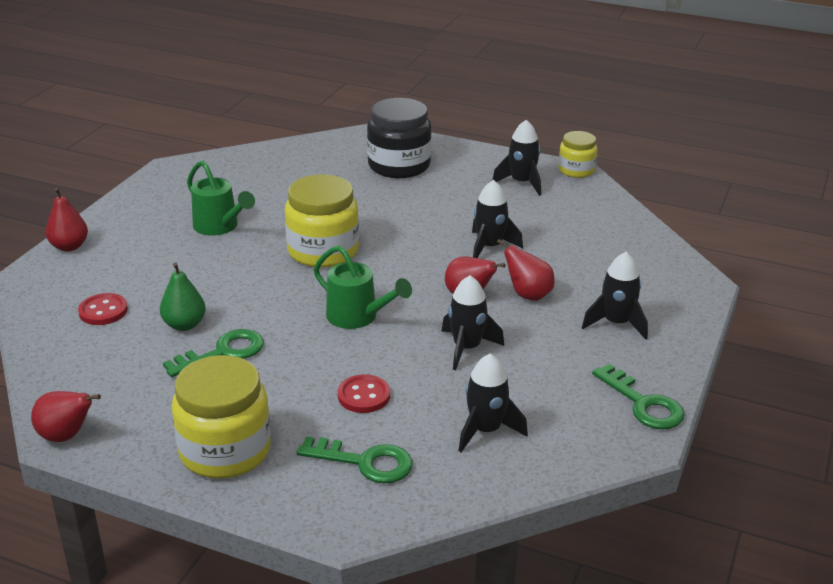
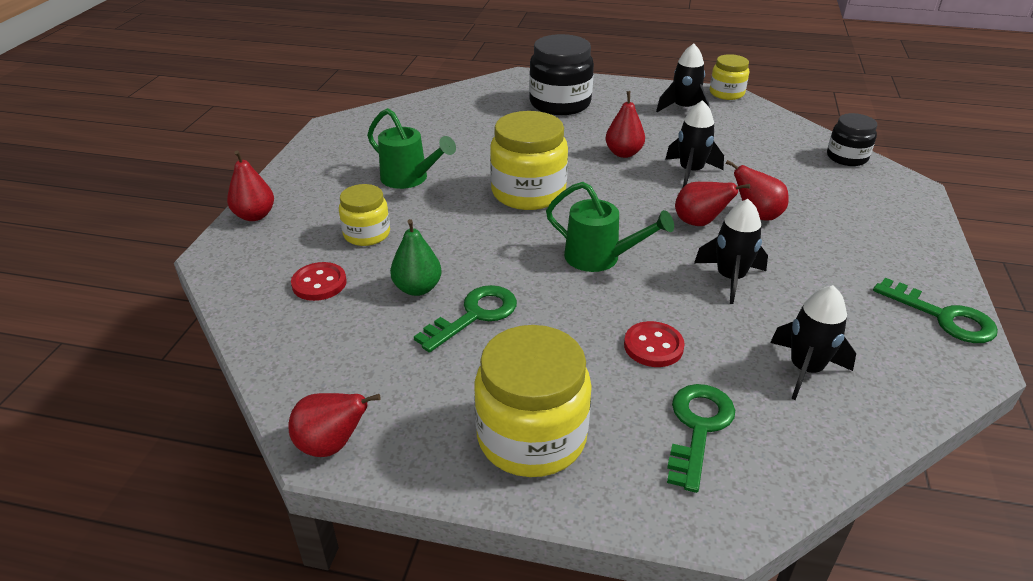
camera: 10 degrees left, 5 degrees up
green key [296,436,413,483] -> green key turned 75 degrees counterclockwise [667,384,735,493]
black rocket [582,252,648,340] -> none
none -> yellow jar [339,184,390,246]
none -> red pear [605,91,645,158]
none -> black jar [827,113,877,166]

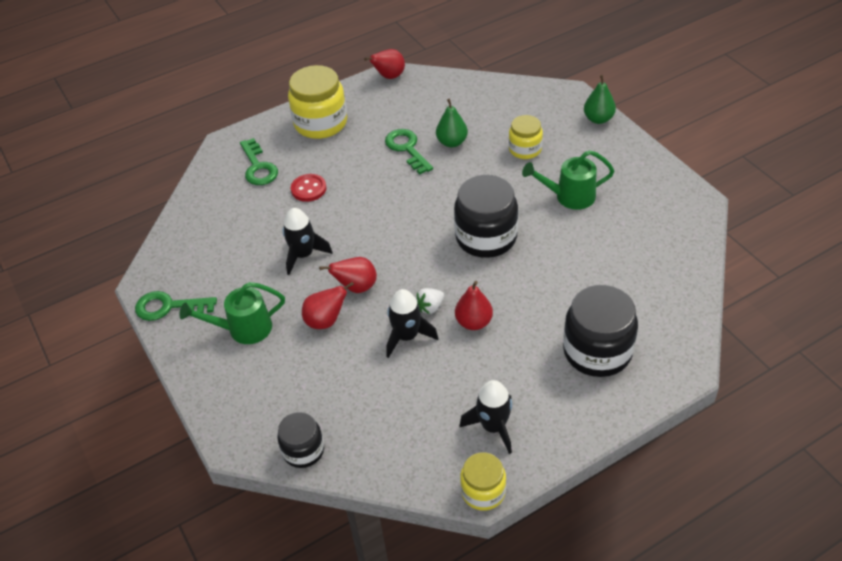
camera: 140 degrees right, 10 degrees up
red pear [227,151,274,221] -> green pear [584,75,616,124]
red button [291,262,347,301] -> none
green key [414,285,517,353] -> green key turned 150 degrees clockwise [385,129,433,174]
yellow jar [490,111,568,210] -> black jar [454,175,518,258]
green watering can [546,182,674,272] -> green watering can moved to [179,282,285,344]
black rocket [770,285,856,400] -> none
none -> white strawberry [416,288,444,314]

